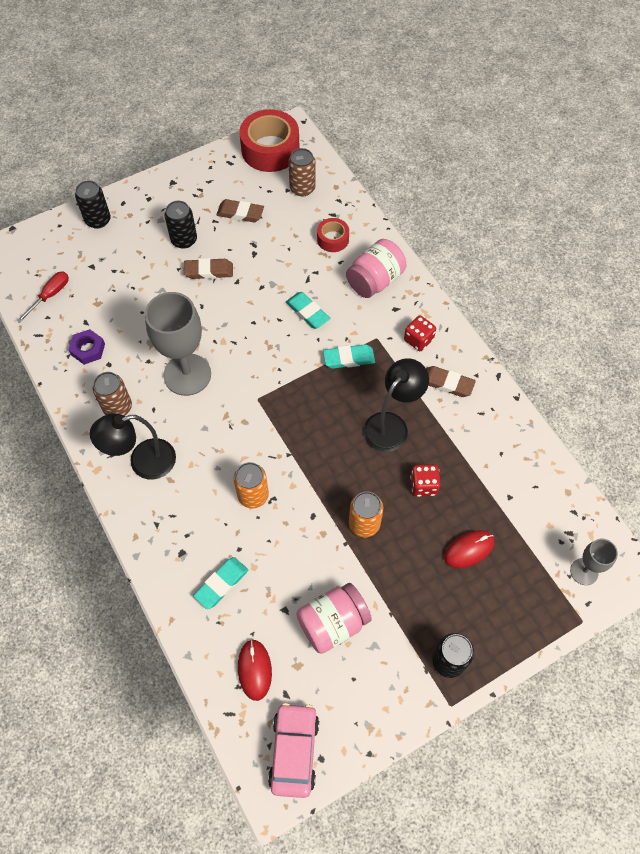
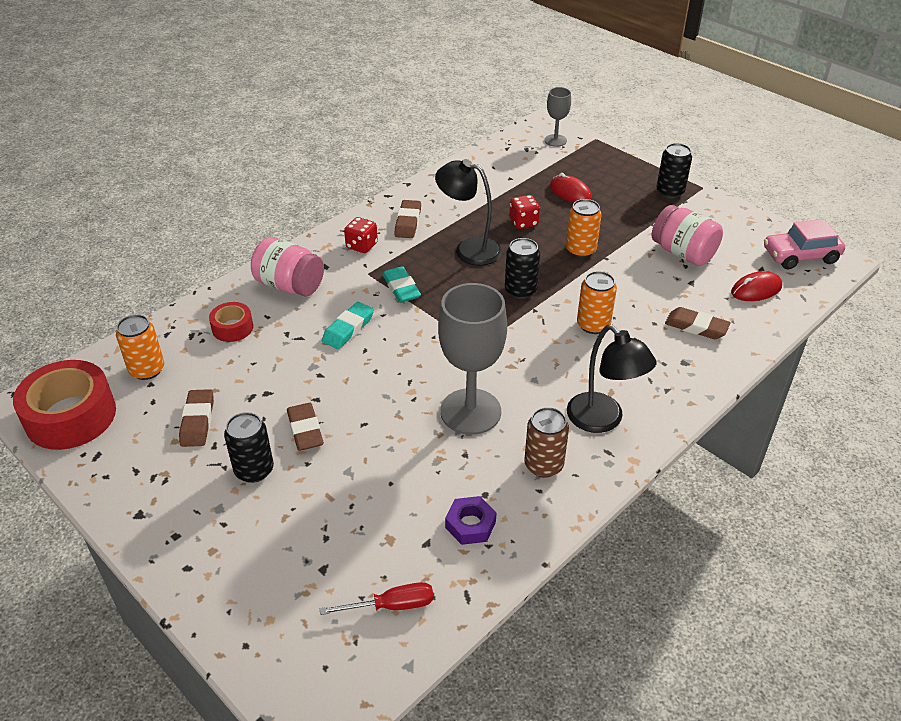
camera: 105 degrees left, 20 degrees down
red screwdriver [17,271,69,323] -> red screwdriver turned 150 degrees clockwise [320,582,434,615]
black can [75,180,111,229] -> black can moved to [505,238,540,299]
turquoise eraser [193,557,248,609] -> brown eraser [665,307,731,339]
brown can [288,148,316,197] -> orange can [116,314,164,380]

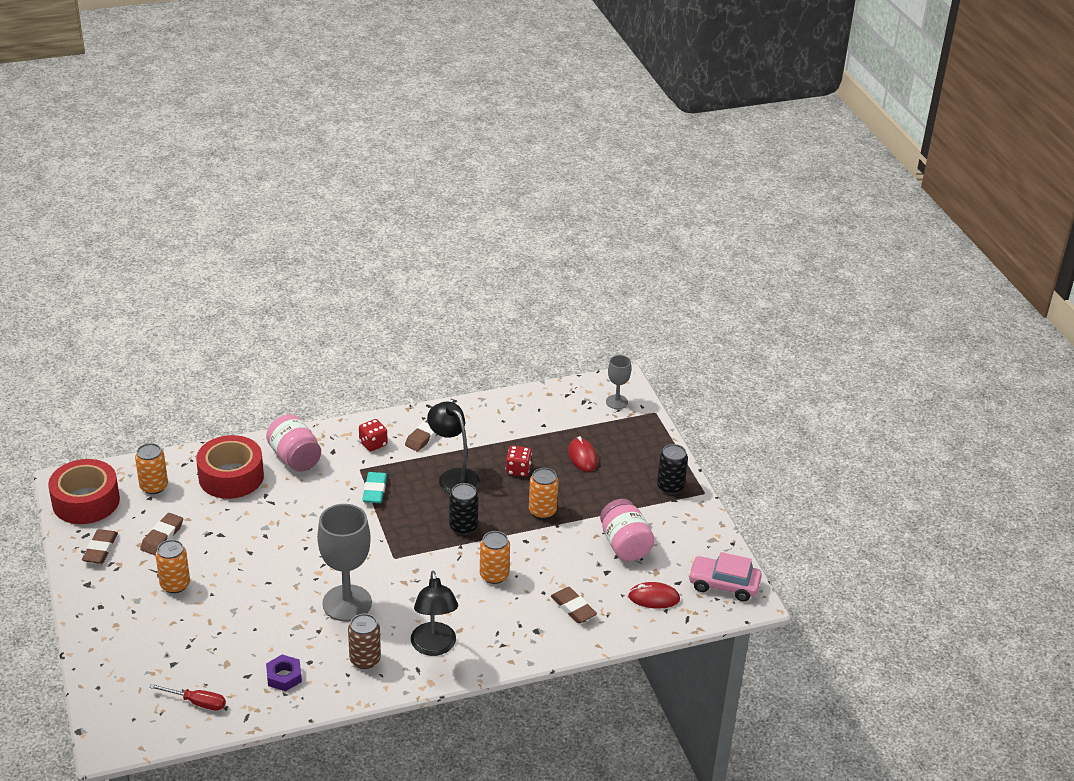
camera: 25 degrees right, 5 degrees down
red tape [209,302,253,342] -> red tape [196,435,264,499], size x1.93
black can [224,412,274,483] -> orange can [155,540,190,593]
brown eraser [287,403,324,451] -> brown eraser moved to [82,529,118,564]
turquoise eraser [322,302,374,349] -> none

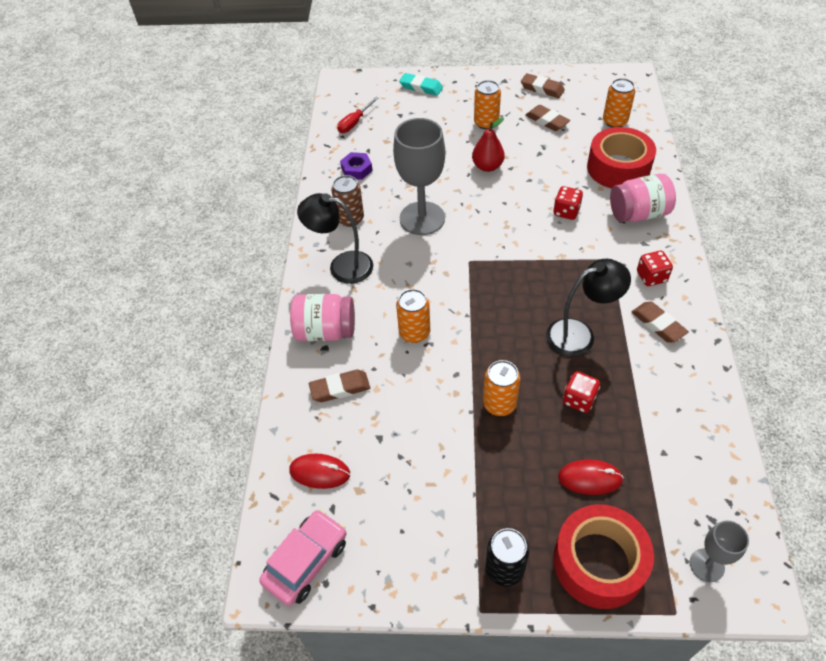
camera: 115 degrees right, 15 degrees up
red tape [48,459,120,524] -> red tape moved to [553,504,654,609]
turquoise eraser [362,472,387,503] -> turquoise eraser moved to [399,73,443,96]
black can [449,483,479,535] -> none
pink jar [600,499,655,561] -> pink jar moved to [290,294,355,341]
red mouse [628,582,680,608] -> red mouse turned 75 degrees clockwise [289,454,350,489]
none -> red pear [472,117,505,172]
none -> red dice [553,186,583,220]

